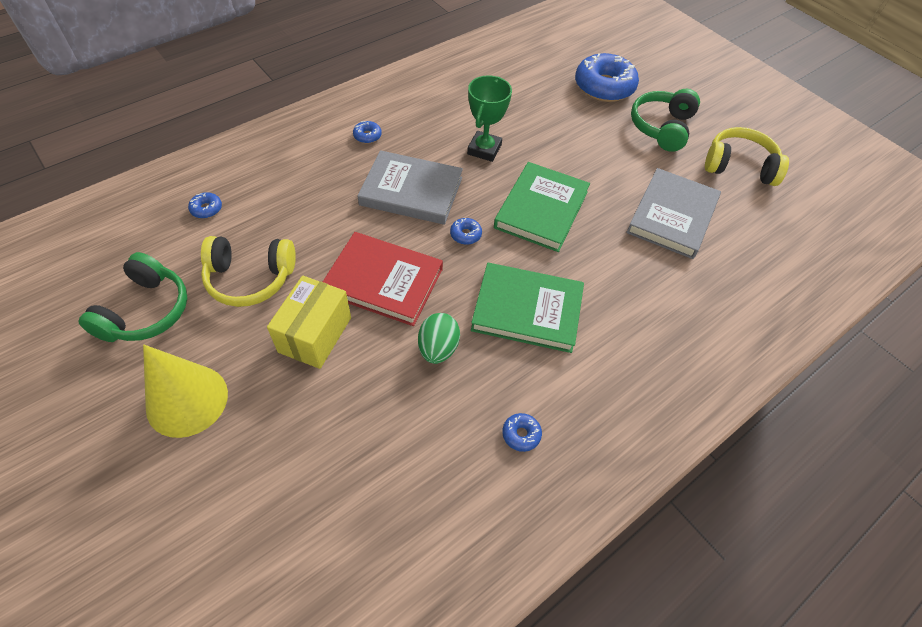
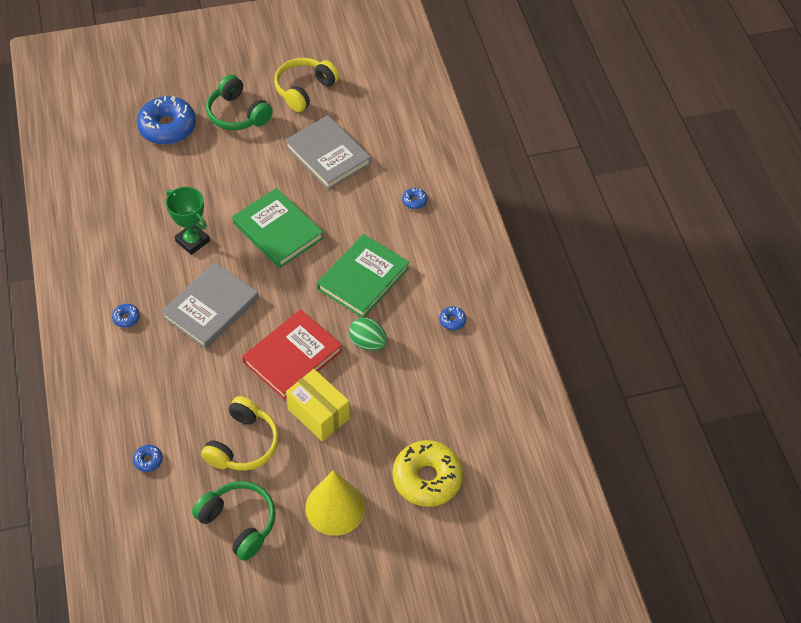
camera: 65 degrees left, 0 degrees up
blue donut [450,218,482,245] -> blue donut moved to [402,188,427,209]
none -> yellow donut [393,440,463,507]

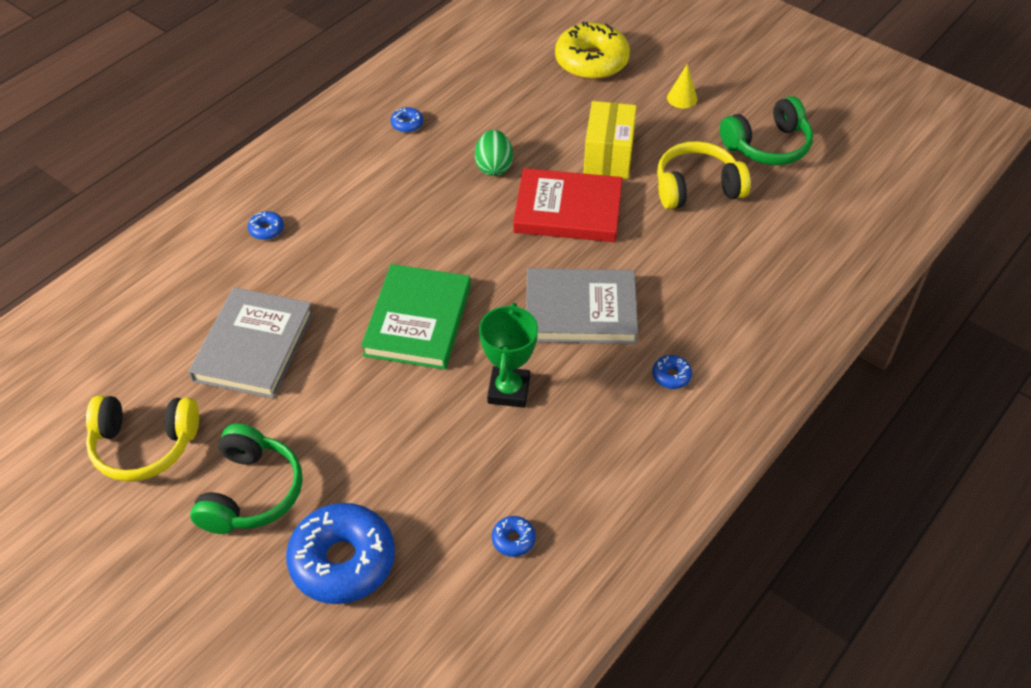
camera: 125 degrees left, 5 degrees down
blue donut [133,445,163,472] -> blue donut moved to [492,516,535,557]
green headphones [192,481,276,561] -> green headphones turned 120 degrees counterclockwise [720,96,813,165]
yellow cone [305,470,365,536] -> yellow cone [667,64,697,108], size x0.47
green book [317,234,409,318] -> none

